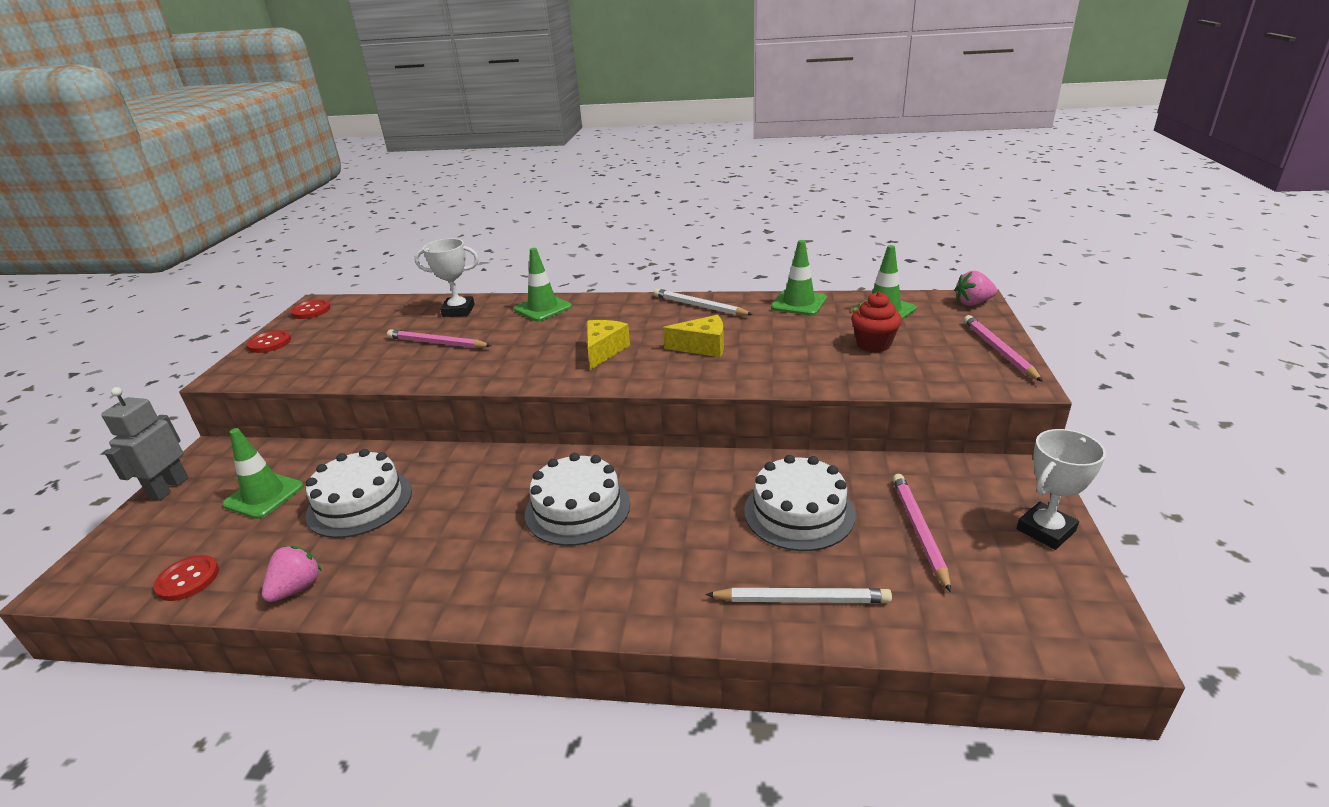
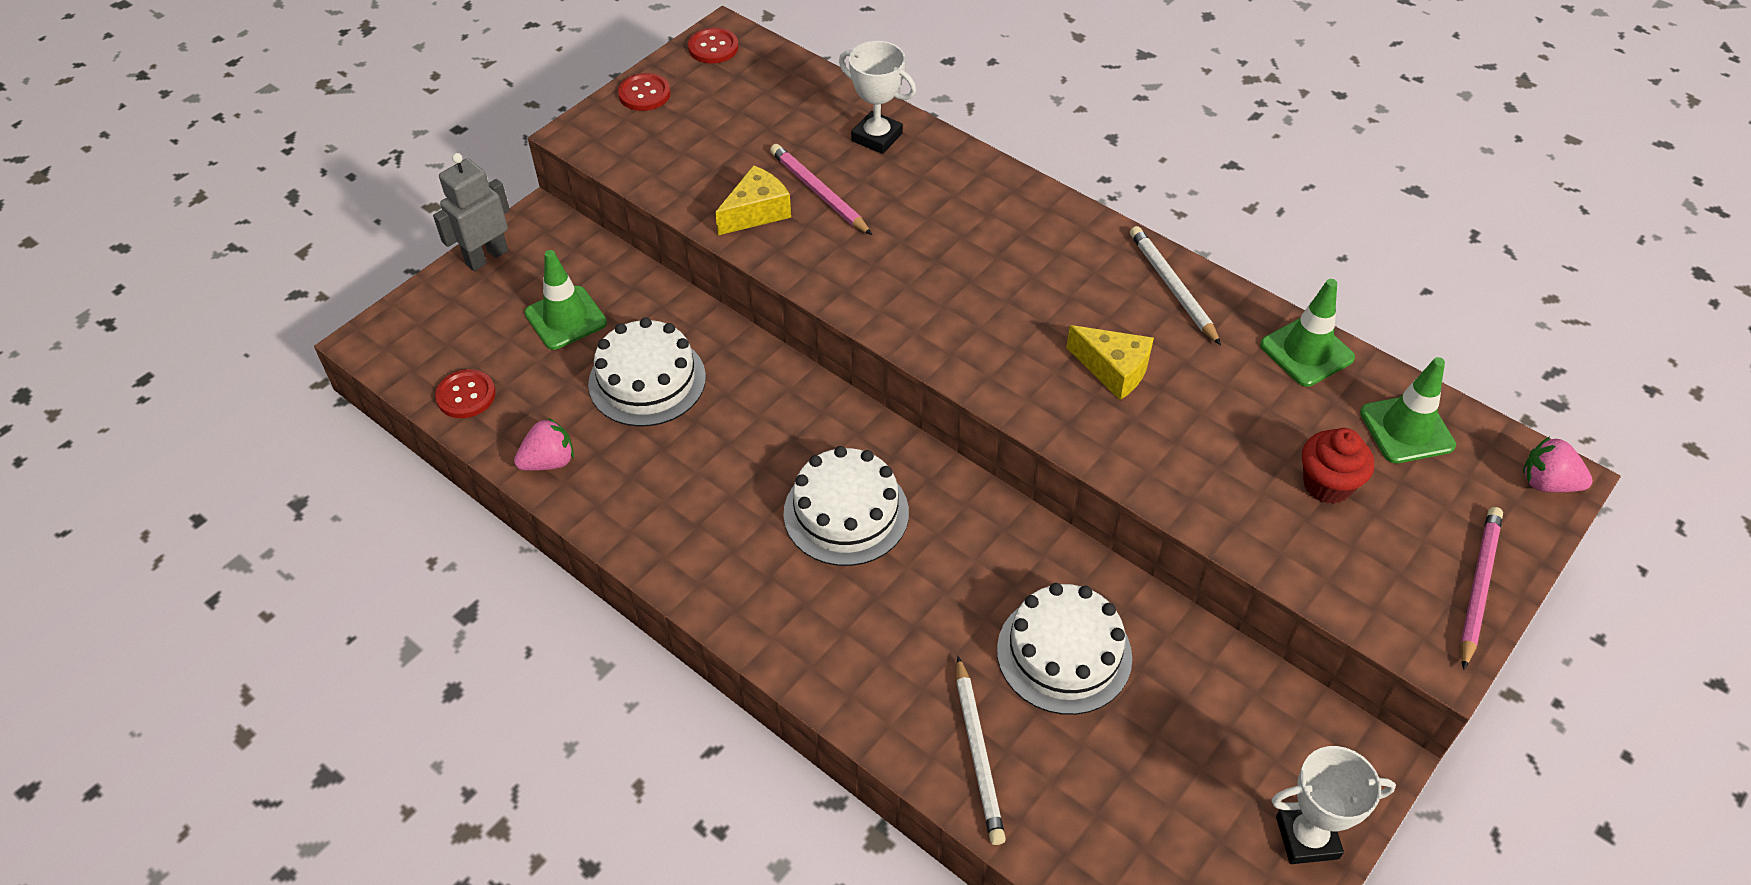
camera: 30 degrees right, 20 degrees up
green traffic cone [514,248,572,321] -> none
yellow cheese [587,320,630,370] -> yellow cheese moved to [715,165,791,235]
white pencil [705,588,892,603] -> white pencil turned 45 degrees clockwise [956,656,1006,845]
pink pencil [893,474,951,592] -> none

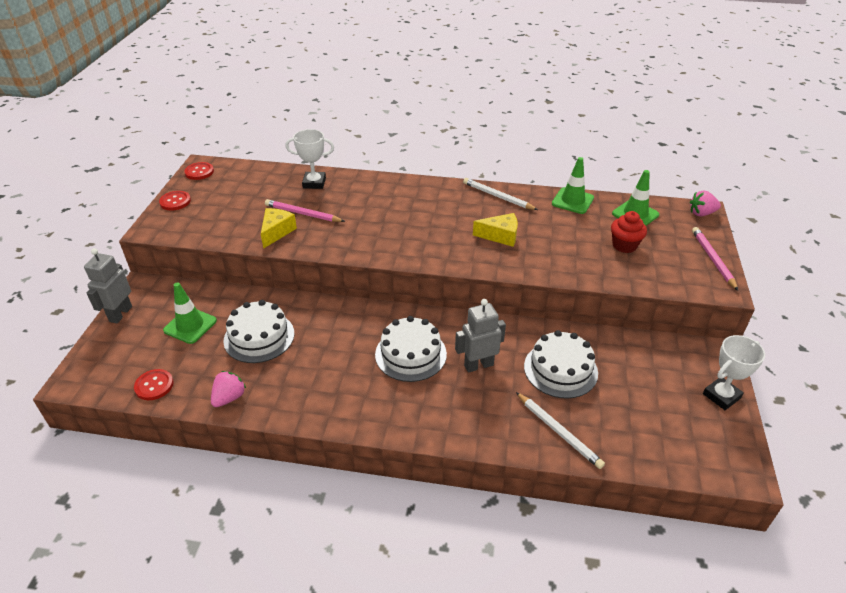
camera: 30 degrees left, 10 degrees down
none -> grey robot [455,299,506,373]

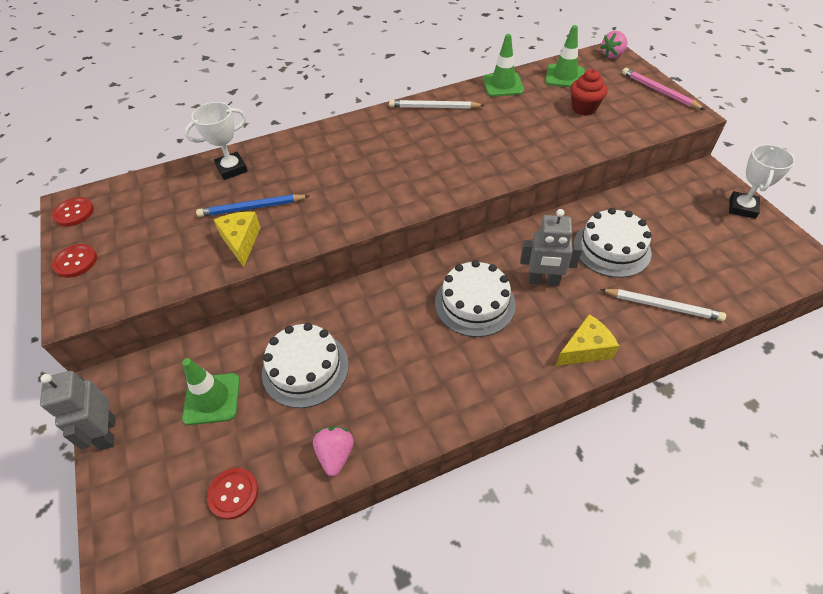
camera: 30 degrees left, 10 degrees up
pink pencil [265,199,345,222] -> blue pencil [196,194,309,217]
grey robot [455,299,506,373] -> grey robot turned 120 degrees counterclockwise [520,209,583,286]
yellow cheese [473,213,518,247] -> yellow cheese moved to [556,314,619,366]

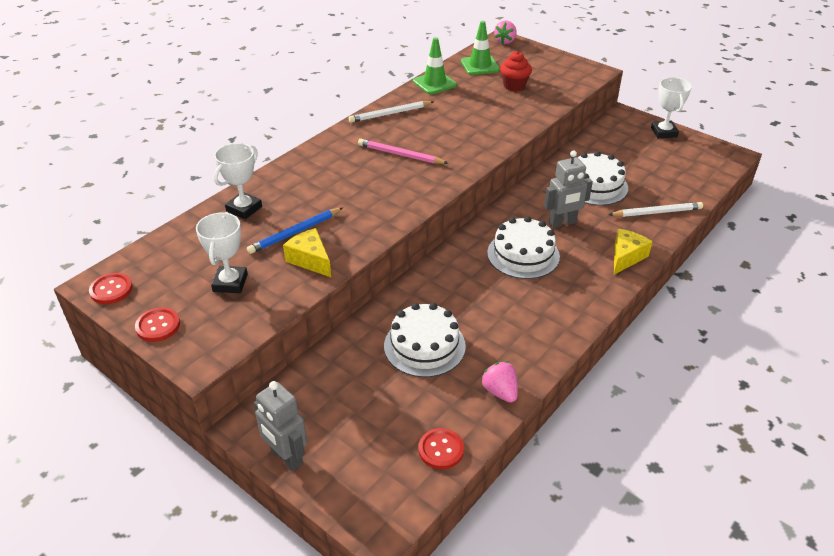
camera: 30 degrees left, 10 degrees down
green traffic cone [182,358,240,425] -> none
pink pencil [622,68,705,110] -> pink pencil moved to [358,139,448,164]
none -> white trophy [196,212,248,293]

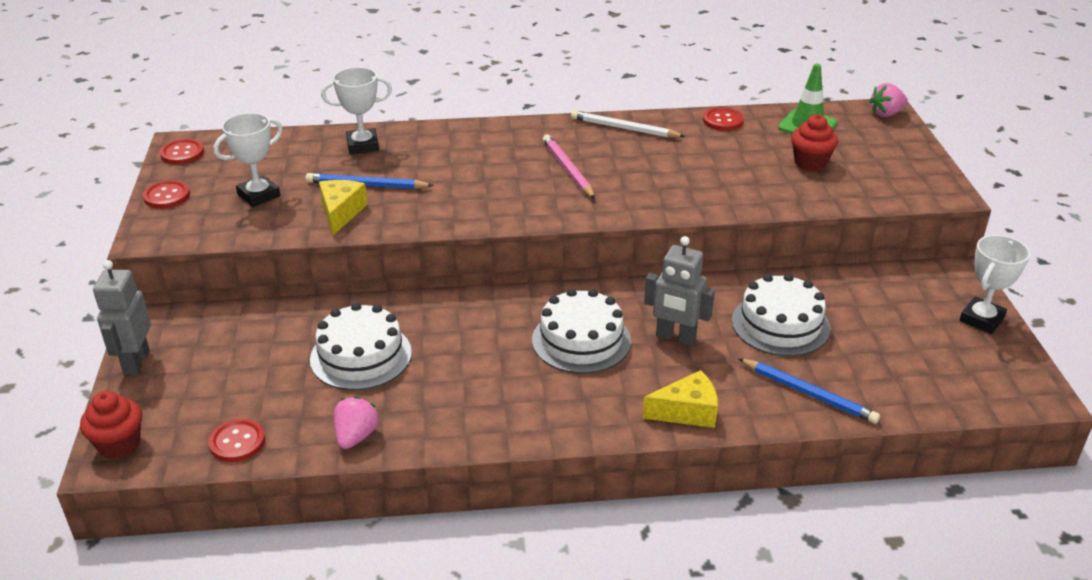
camera: 45 degrees right, 5 degrees down
green traffic cone [413,37,457,94] -> red button [703,107,744,131]
white pencil [608,202,703,217] -> blue pencil [738,358,880,424]
none -> red cupcake [80,391,142,459]

